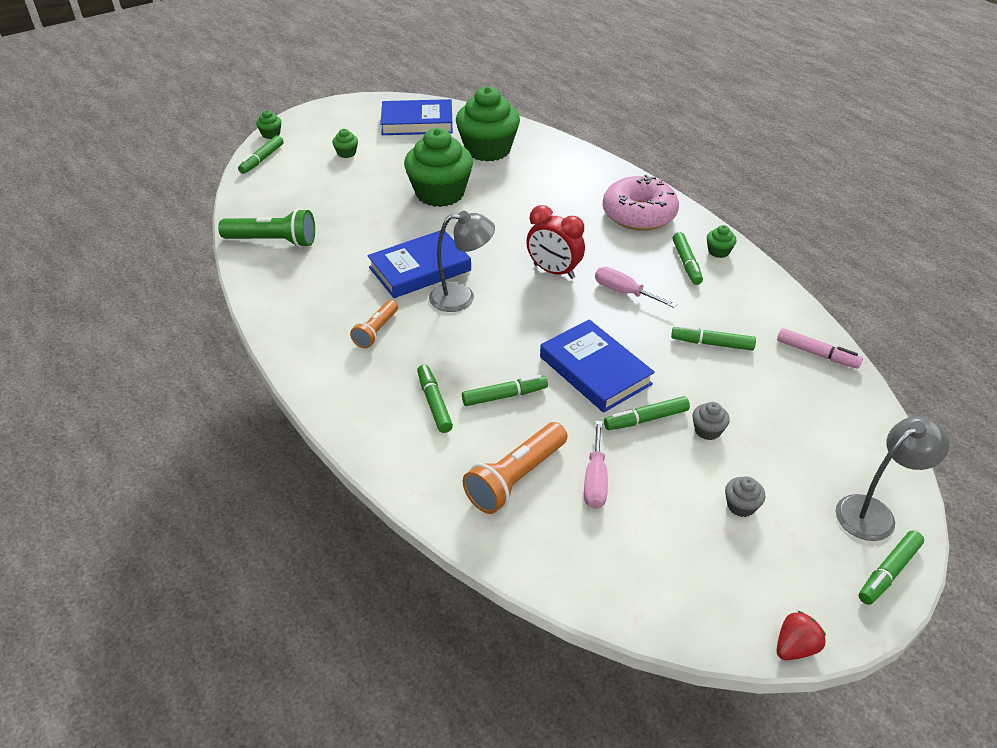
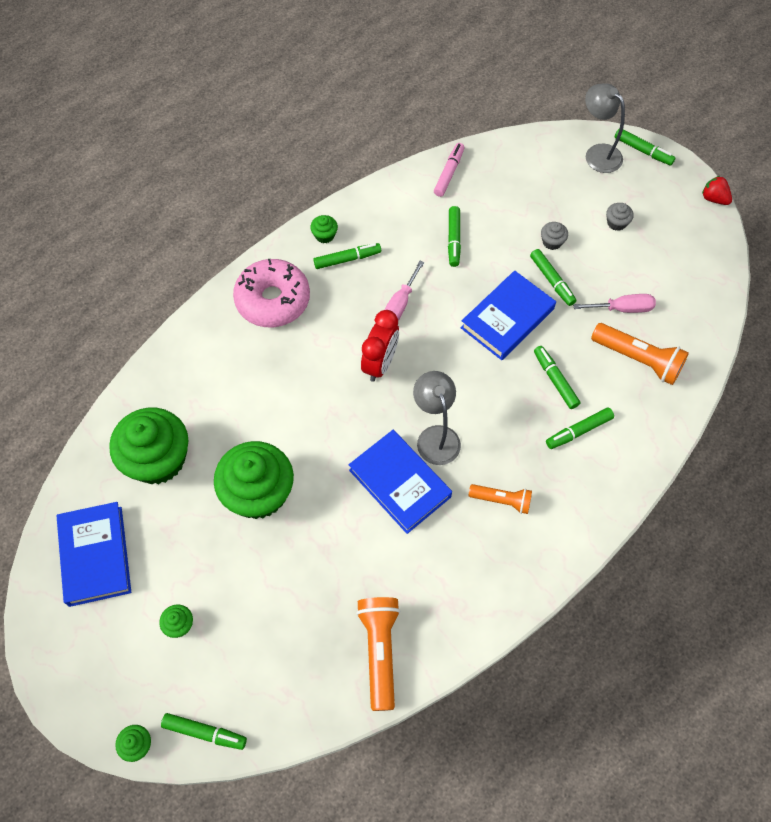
camera: 100 degrees left, 20 degrees up
green flashlight [218,208,315,248] -> orange flashlight [356,597,400,711]

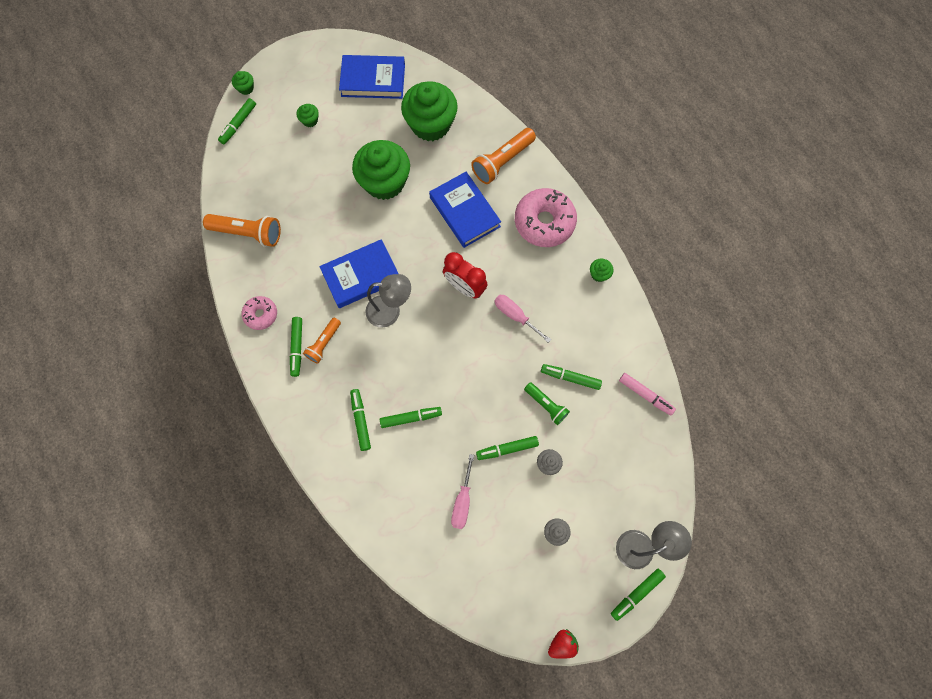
camera: 105 degrees right, 10 degrees up
green marker [313,243,381,269] -> green marker moved to [290,317,302,377]
blue book [461,270,556,360] -> blue book moved to [429,172,501,248]
orange flashlight [591,323,689,385] -> orange flashlight moved to [471,128,536,184]
none -> pink donut [242,296,277,330]
none -> green flashlight [524,382,570,425]

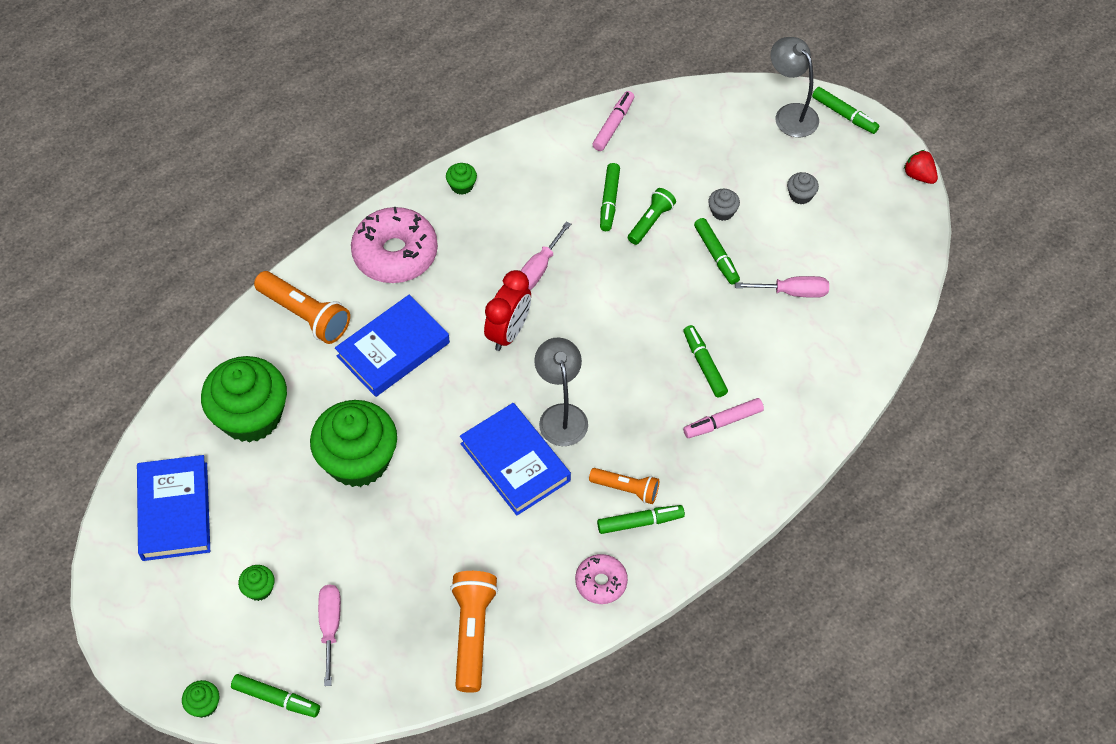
camera: 100 degrees left, 15 degrees down
green marker [350,389,371,451] -> pink marker [683,398,764,438]
none -> pink screwdriver [318,585,341,686]

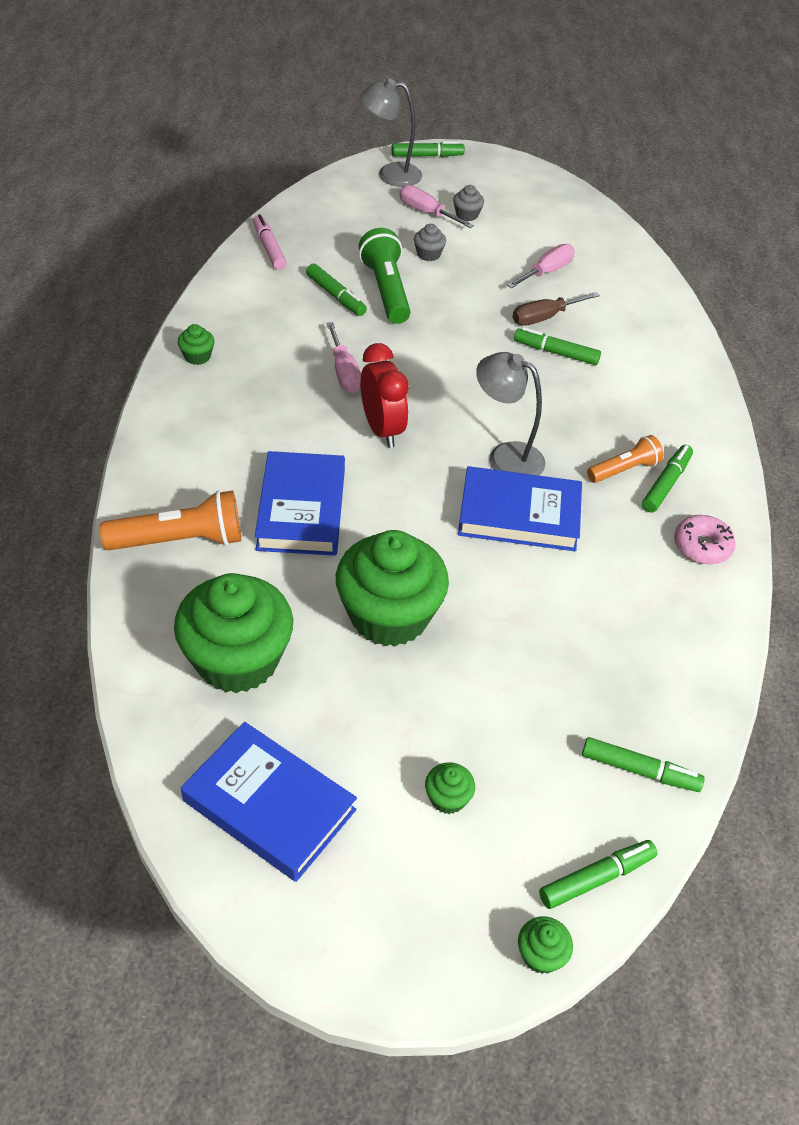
camera: 50 degrees left, 10 degrees down
pink screwdriver [318,585,341,686] -> pink screwdriver moved to [399,185,474,228]
pink donut [351,207,438,283] -> none
orange flashlight [450,571,498,693] -> none
green flashlight [628,188,676,245] -> green flashlight [359,228,411,324], size x1.61
pink marker [683,398,764,438] -> none
green marker [694,218,740,285] -> green marker moved to [582,737,705,792]
red strawberry [904,150,938,184] -> none
none -> brown screwdriver [513,292,600,326]

